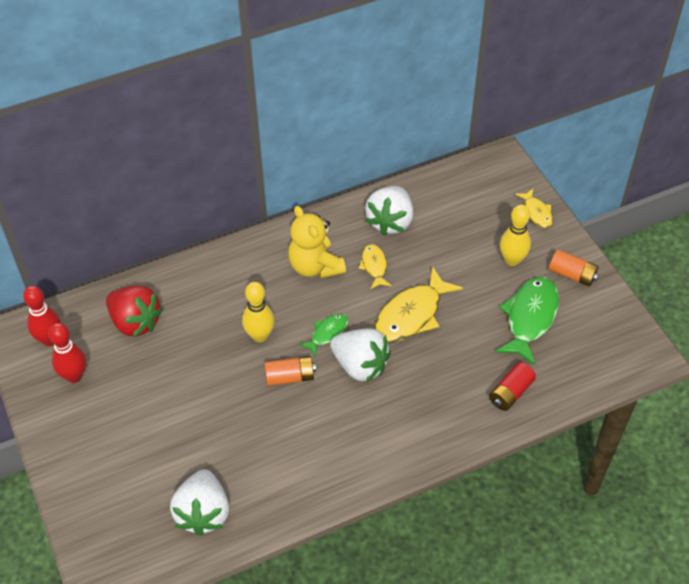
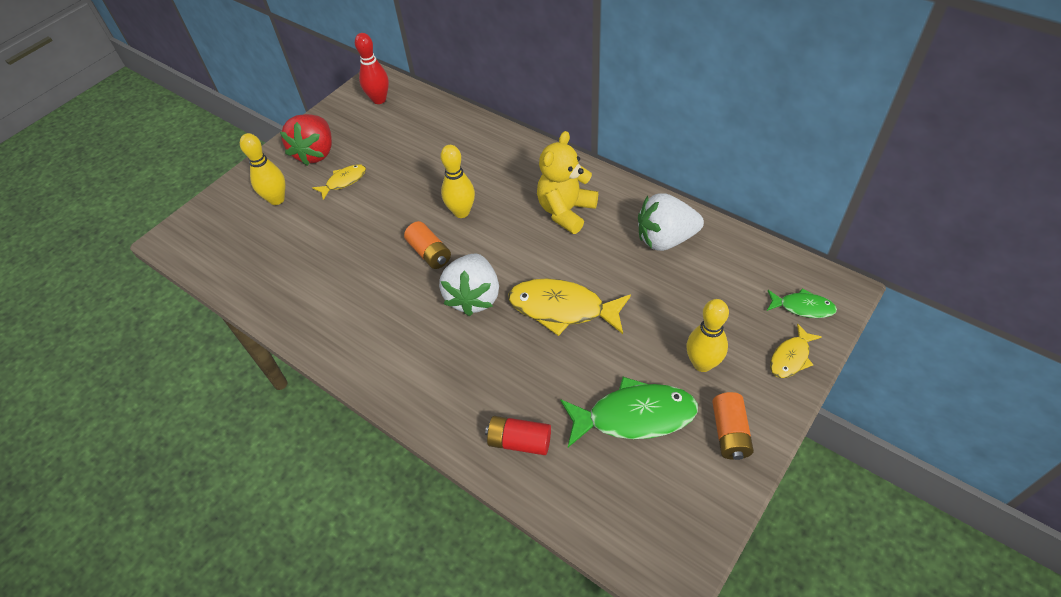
camera: 65 degrees right, 0 degrees up
red bowling pin [48,323,86,383] -> none
red strawberry [106,286,163,338] -> red strawberry moved to [280,114,332,166]
white strawberry [170,469,229,536] -> none
green fish [299,314,348,356] -> green fish moved to [767,288,837,318]
yellow fish [358,244,391,289] -> yellow fish moved to [312,164,366,200]
none -> yellow bowling pin [240,133,285,205]

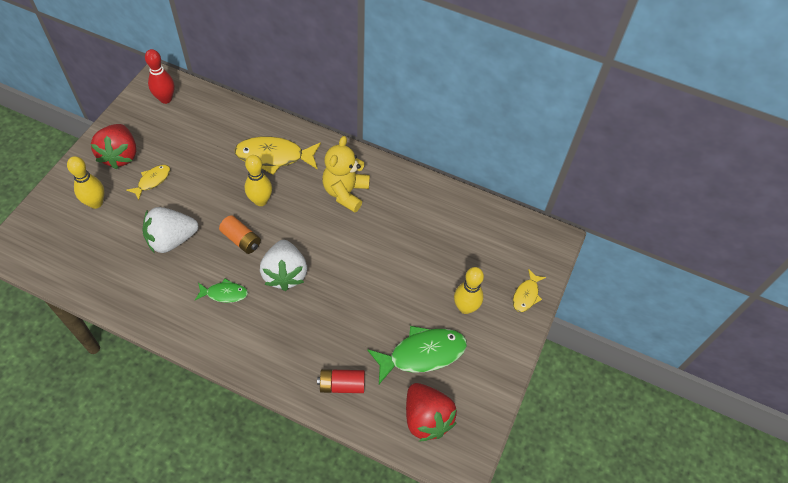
camera: 20 degrees left, 5 degrees up
yellow fish [508,279,631,336] -> yellow fish moved to [234,137,321,175]
white strawberry [638,193,704,251] -> white strawberry moved to [142,207,198,253]
orange battery [712,392,754,460] -> none
green fish [767,288,837,318] -> green fish moved to [195,278,248,303]
none -> red strawberry [406,383,457,441]

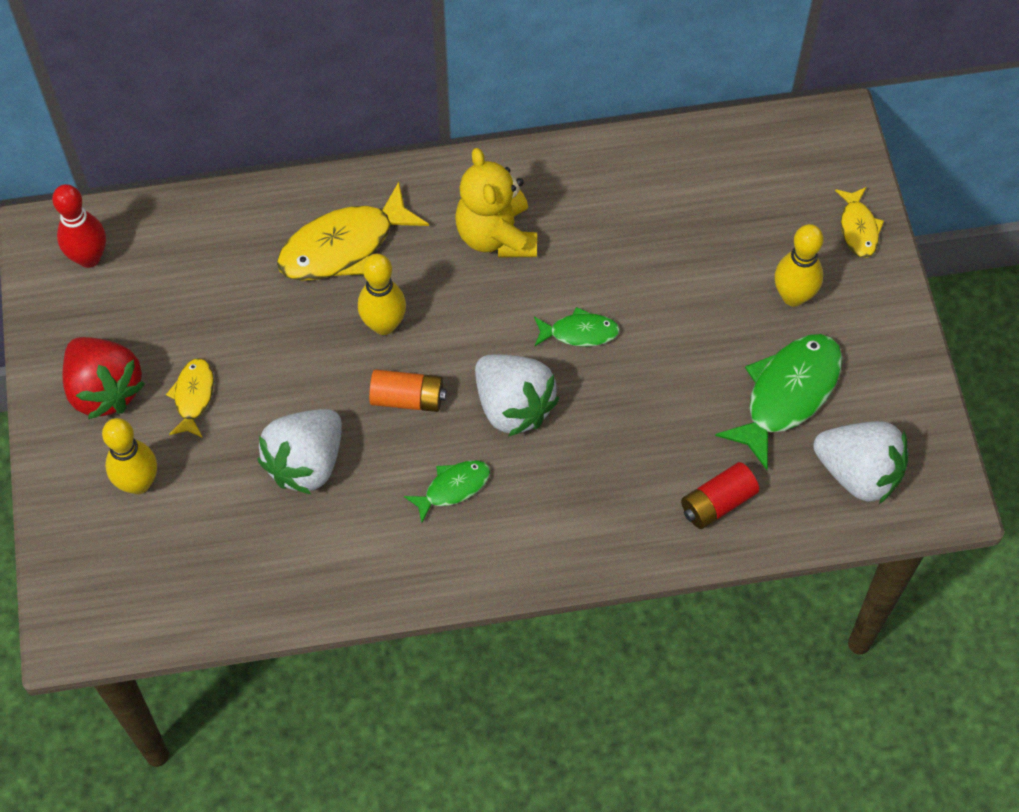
camera: 30 degrees left, 5 degrees up
red strawberry [406,383,457,441] -> white strawberry [813,421,908,504]
none -> green fish [534,307,620,347]

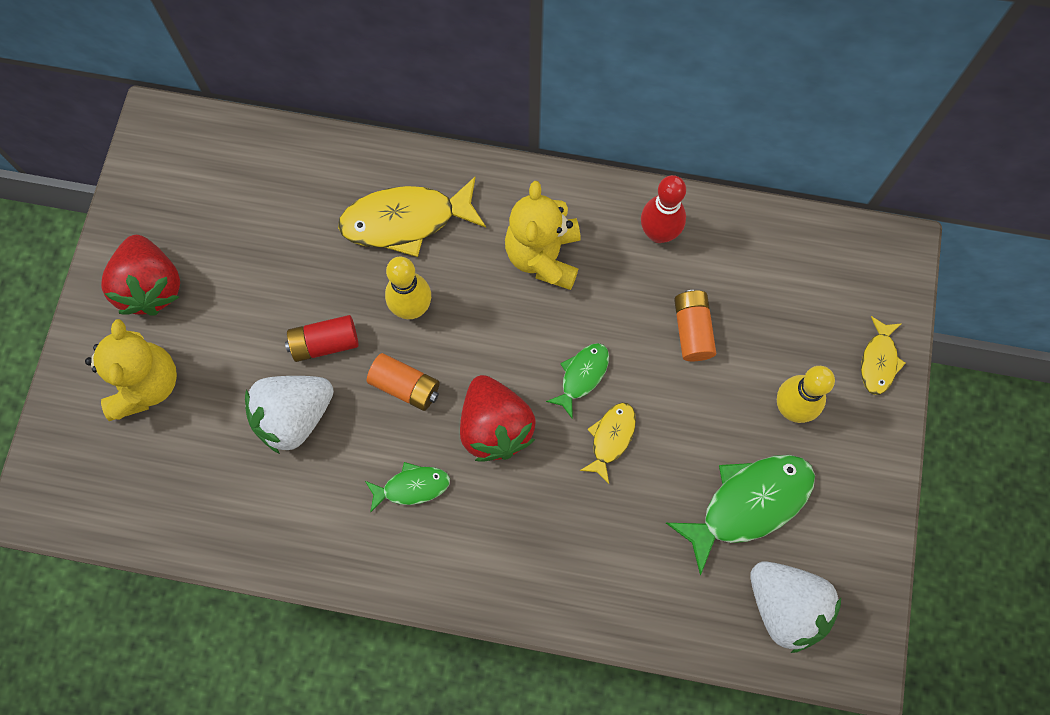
camera: 20 degrees right, 10 degrees up
red bowling pin [52,184,106,268] -> red bowling pin moved to [641,175,686,243]
yellow bowling pin [102,418,157,494] -> yellow teddy bear [85,319,177,421]
yellow fish [166,358,214,438] -> yellow fish moved to [580,403,636,484]
white strawberry [475,354,559,437] -> red strawberry [460,375,535,462]
green fish [534,307,620,347] -> green fish turned 75 degrees counterclockwise [546,343,609,418]
red battery [681,462,759,529] -> red battery moved to [285,315,359,362]
none -> orange battery [674,290,716,361]

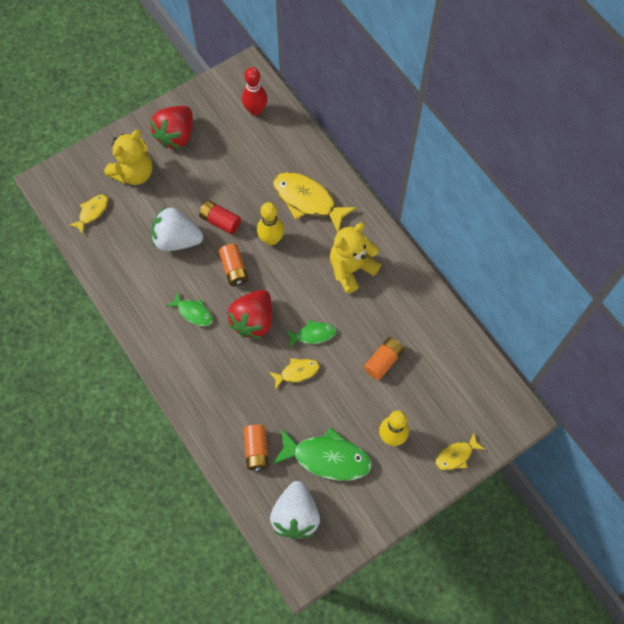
camera: 45 degrees right, 5 degrees down
red bowling pin [641,175,686,243] -> red bowling pin moved to [242,67,268,116]
none -> yellow fish [69,194,109,235]
none -> orange battery [244,424,269,472]

